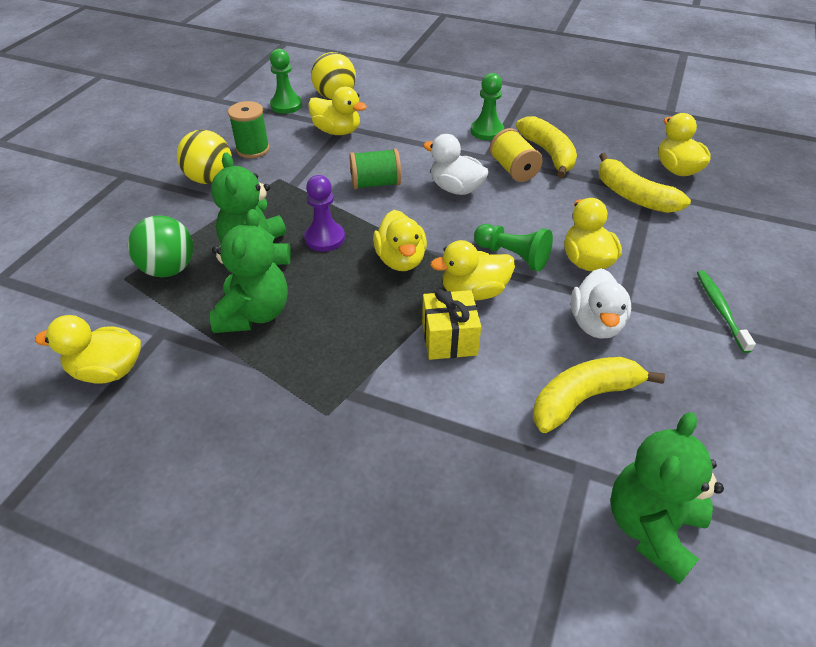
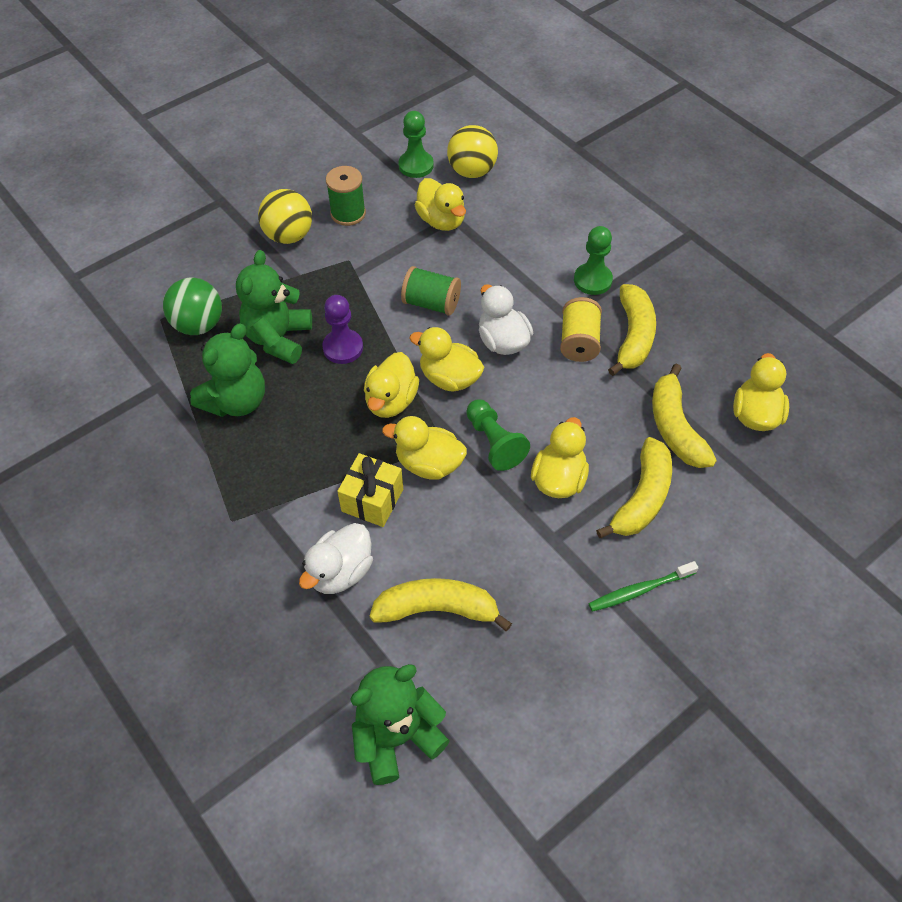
camera: 30 degrees right, 10 degrees up
yellow duck [35,315,141,384] -> yellow duck moved to [409,327,484,392]
white duck [571,268,631,339] -> white duck moved to [299,523,373,594]
green toothbrush [697,270,756,353] -> green toothbrush turned 135 degrees counterclockwise [588,561,698,612]
none -> yellow banana [596,437,672,538]

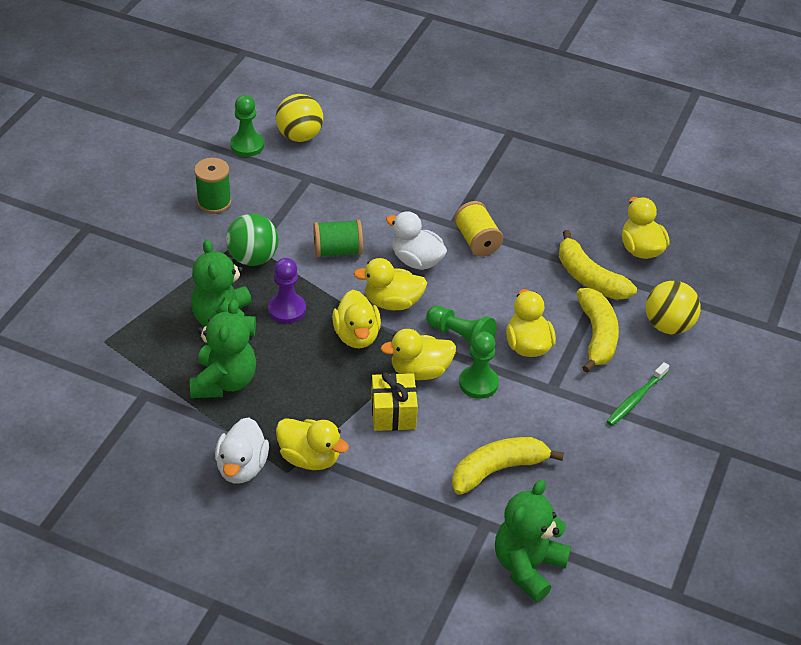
camera: 30 degrees left, 10 degrees down
green ball [163,278,222,335] -> green ball moved to [226,214,278,266]
yellow ball [258,189,312,244] -> yellow ball moved to [646,281,701,334]
white duck [299,523,373,594] -> white duck moved to [215,417,269,484]
yellow duck [415,178,466,231] -> yellow duck moved to [276,418,349,470]
green pawn [574,226,613,295] -> green pawn moved to [459,331,499,399]
yellow banana [608,284,656,376] -> none

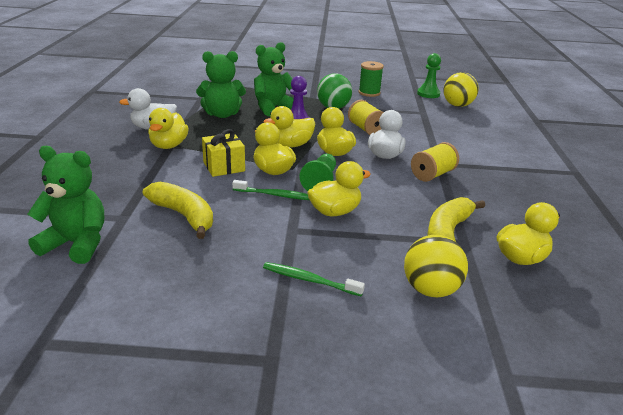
camera: 70 degrees right, 15 degrees down
green spool [313,219,363,257] -> yellow spool [348,100,384,135]
green pawn [459,331,499,399] -> green toothbrush [232,180,309,200]
yellow banana [577,288,619,373] -> none

